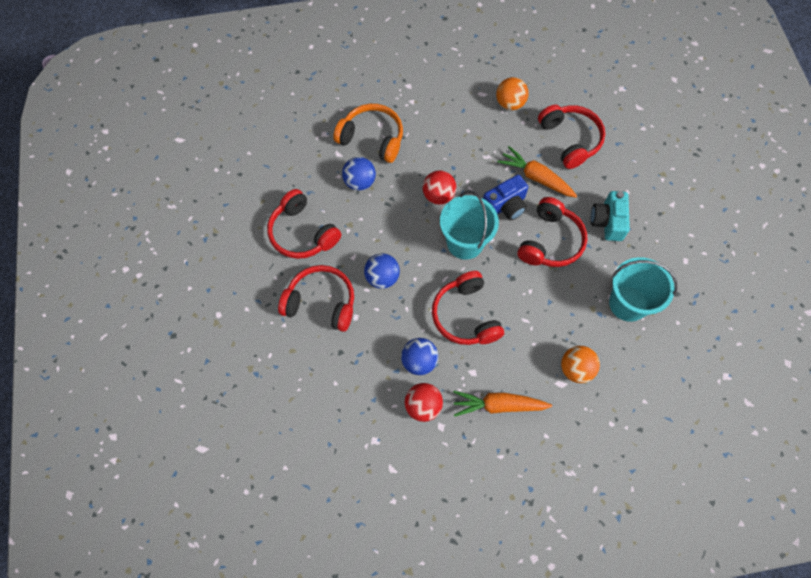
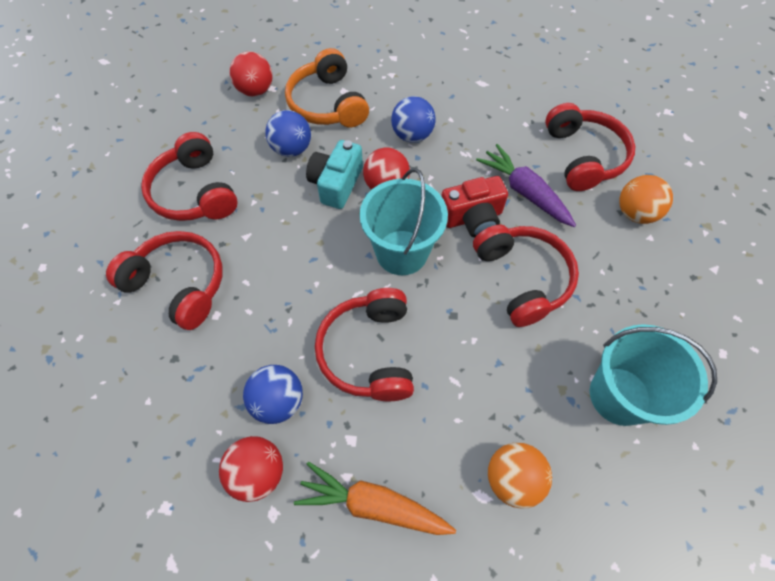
camera: 15 degrees right, 5 degrees down
orange headphones [333,104,403,163] -> orange headphones turned 150 degrees counterclockwise [285,48,369,127]
blue ball [364,253,400,289] -> blue ball moved to [391,96,436,143]
blue camera [483,175,528,221] -> red camera [441,176,508,237]
orange ball [496,77,529,110] -> orange ball moved to [619,175,673,224]
orange carrot [497,146,577,198] -> purple carrot [476,144,576,227]
red headphones [517,197,587,267] -> red headphones turned 60 degrees counterclockwise [473,225,579,327]
turquoise camera [590,191,630,241] -> turquoise camera moved to [306,140,363,209]
none -> red ball [229,51,273,97]

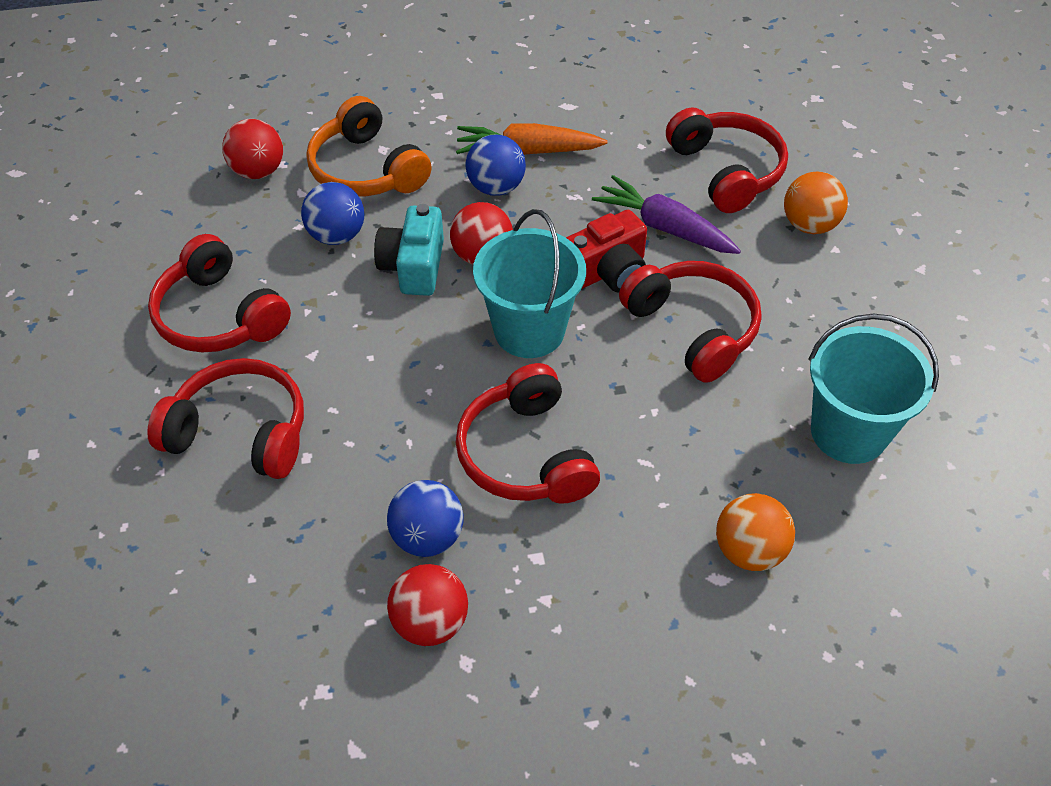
camera: 15 degrees left, 10 degrees down
orange carrot [294,462,456,535] -> orange carrot moved to [456,123,607,155]

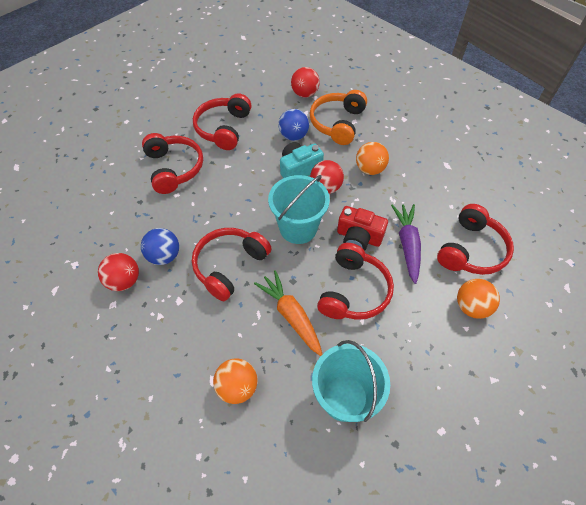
camera: 55 degrees right, 5 degrees up
orange carrot [456,123,607,155] -> orange carrot moved to [254,270,322,356]
blue ball [466,135,526,196] -> orange ball [356,142,389,175]

